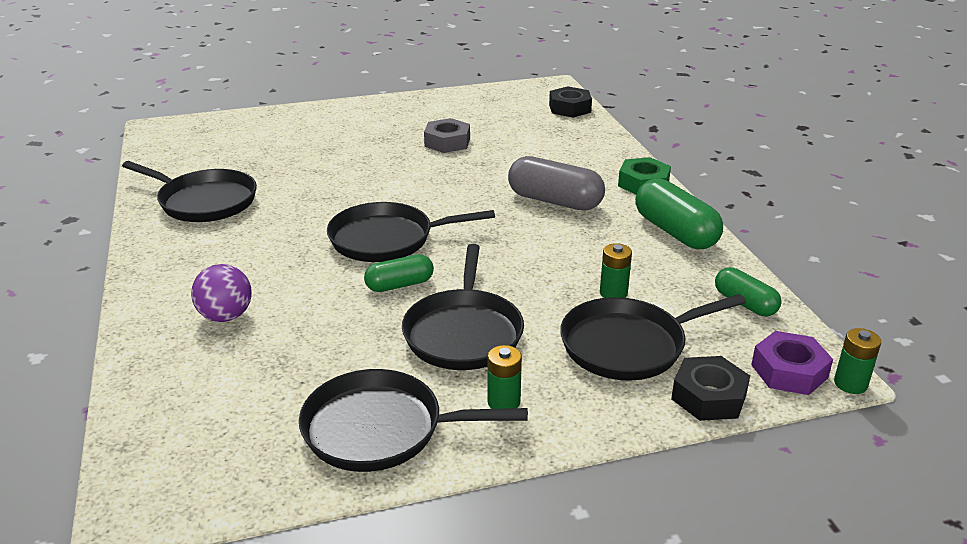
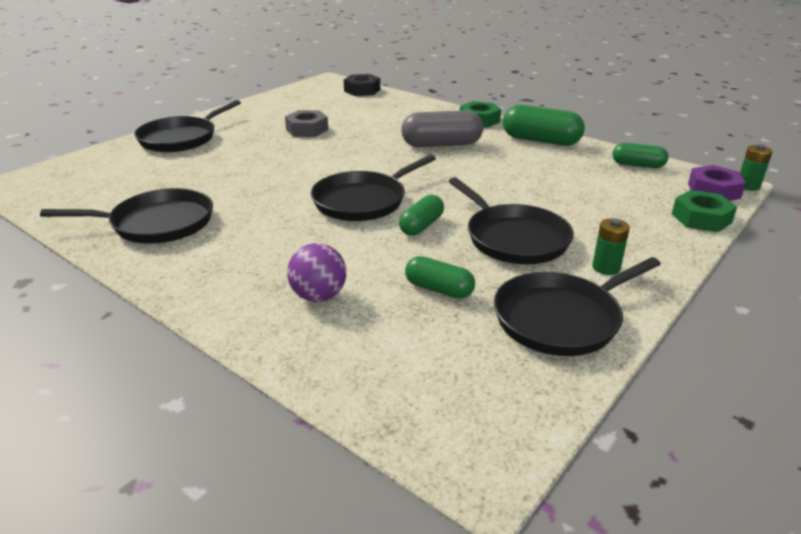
camera: 35 degrees left, 0 degrees up
black pan [560,294,746,381] -> black pan moved to [134,100,241,152]
green battery [600,243,632,298] -> none
black nut [671,356,750,421] -> green nut [672,190,737,232]
none -> green capsule [405,256,475,299]

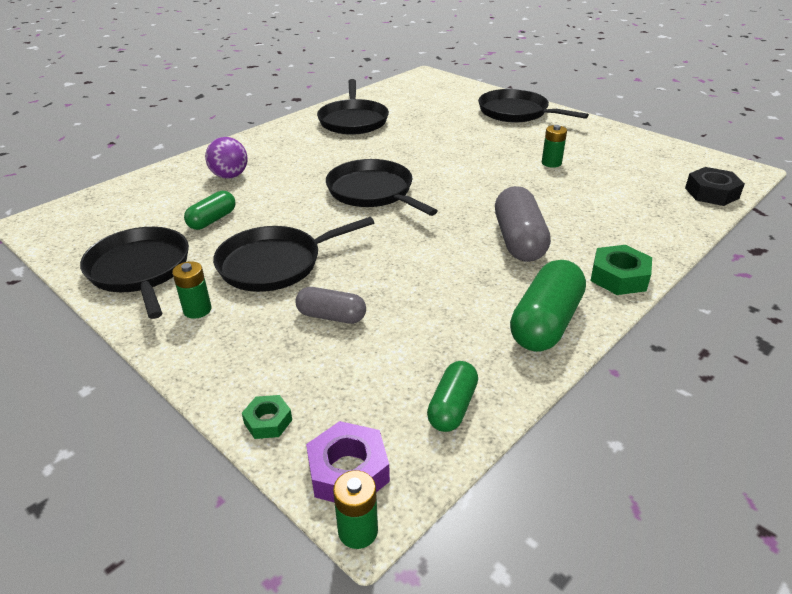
camera: 95 degrees right, 5 degrees up
grey nut [285,110,328,137] -> green battery [542,125,567,168]
green capsule [399,195,444,236] -> none
green nut [672,190,737,232] -> green nut [242,395,292,439], size x0.60
none -> grey capsule [295,287,366,324]

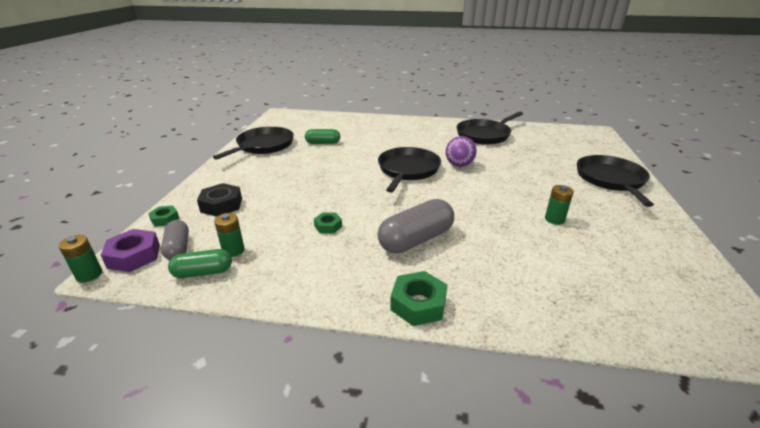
camera: 55 degrees right, 5 degrees down
green battery [172,261,212,319] -> green battery moved to [214,213,244,257]
purple ball [205,137,247,179] -> purple ball moved to [446,136,477,167]
black pan [213,217,374,292] -> none
grey capsule [295,287,366,324] -> grey capsule moved to [161,220,189,260]
green capsule [510,260,586,352] -> none
black nut [685,167,745,206] -> black nut moved to [197,183,242,217]
none -> green nut [314,212,342,234]

